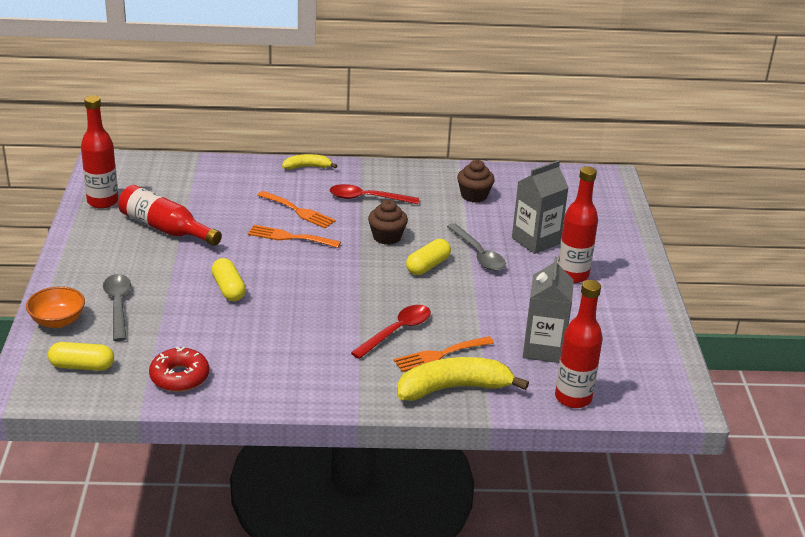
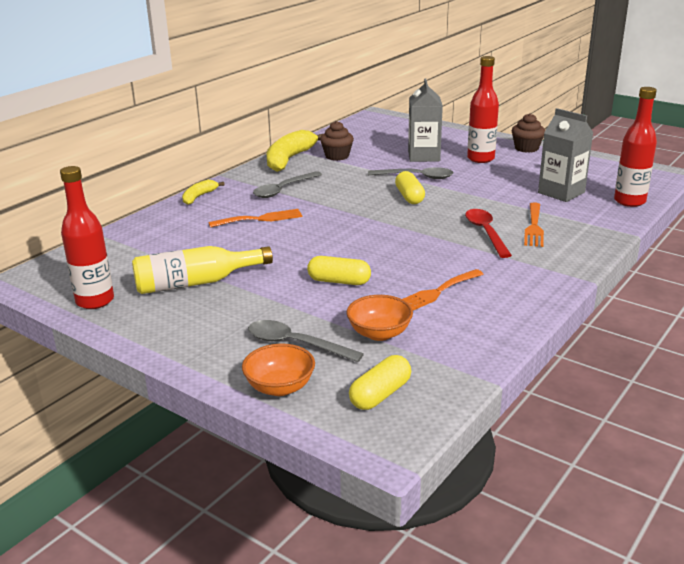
camera: 50 degrees left, 5 degrees down
red bottle [118,185,222,246] -> yellow bottle [132,246,273,294]
red donut [149,347,209,392] -> none
orange fork [248,225,341,248] -> orange fork moved to [402,269,484,311]
red spoon [330,184,419,204] -> grey spoon [253,171,322,198]
brown cupcake [368,200,408,245] -> brown cupcake moved to [512,113,545,153]
yellow banana [397,357,529,401] -> yellow banana moved to [266,130,323,172]
none -> orange bowl [347,295,413,341]

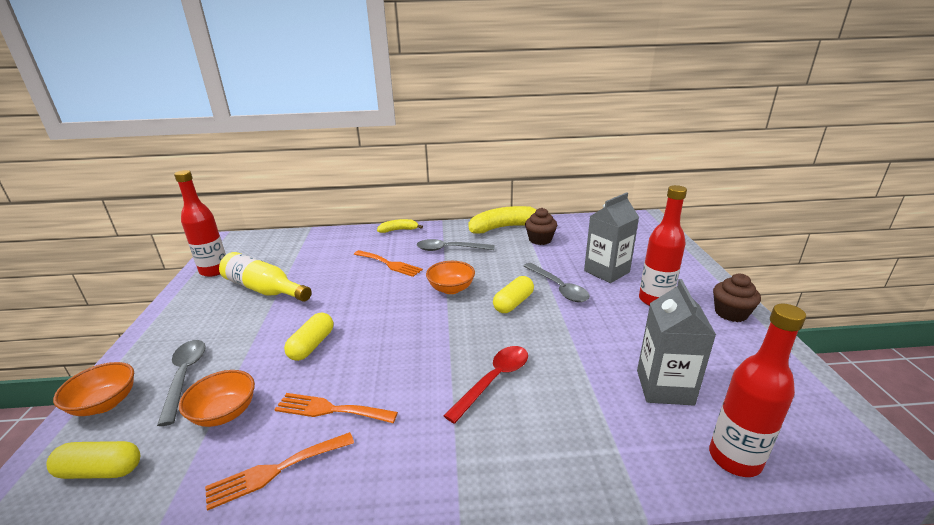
camera: 50 degrees right, 0 degrees up
yellow capsule [307,256,371,285] -> yellow capsule turned 45 degrees clockwise [284,313,334,361]
orange fork [524,202,544,247] -> orange fork moved to [205,432,354,511]
none -> orange bowl [426,261,475,294]

